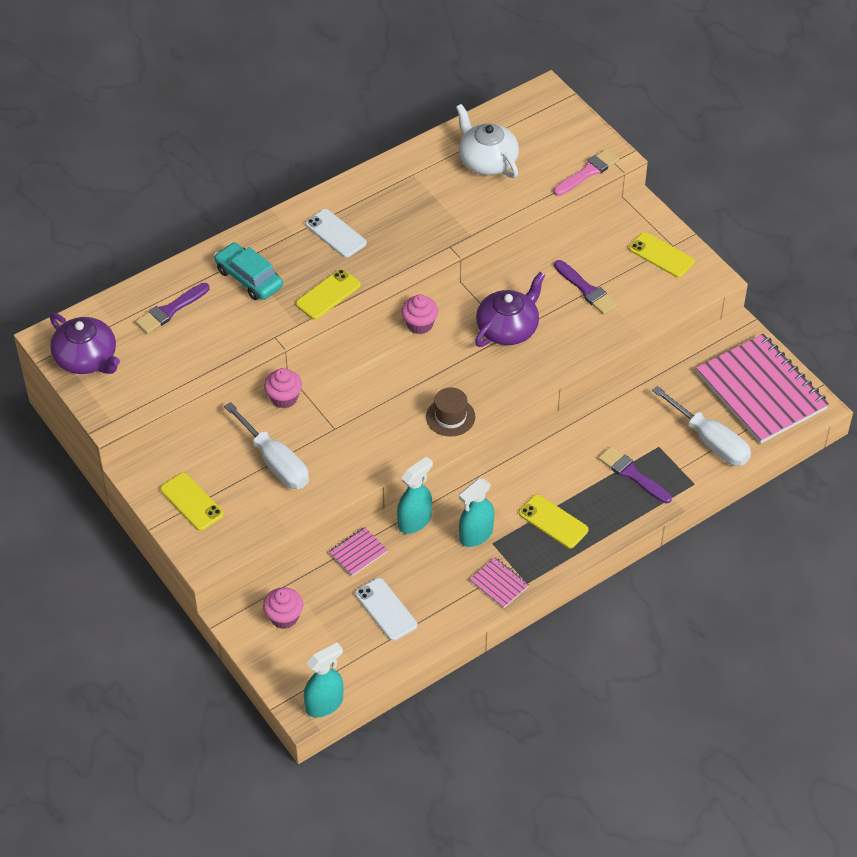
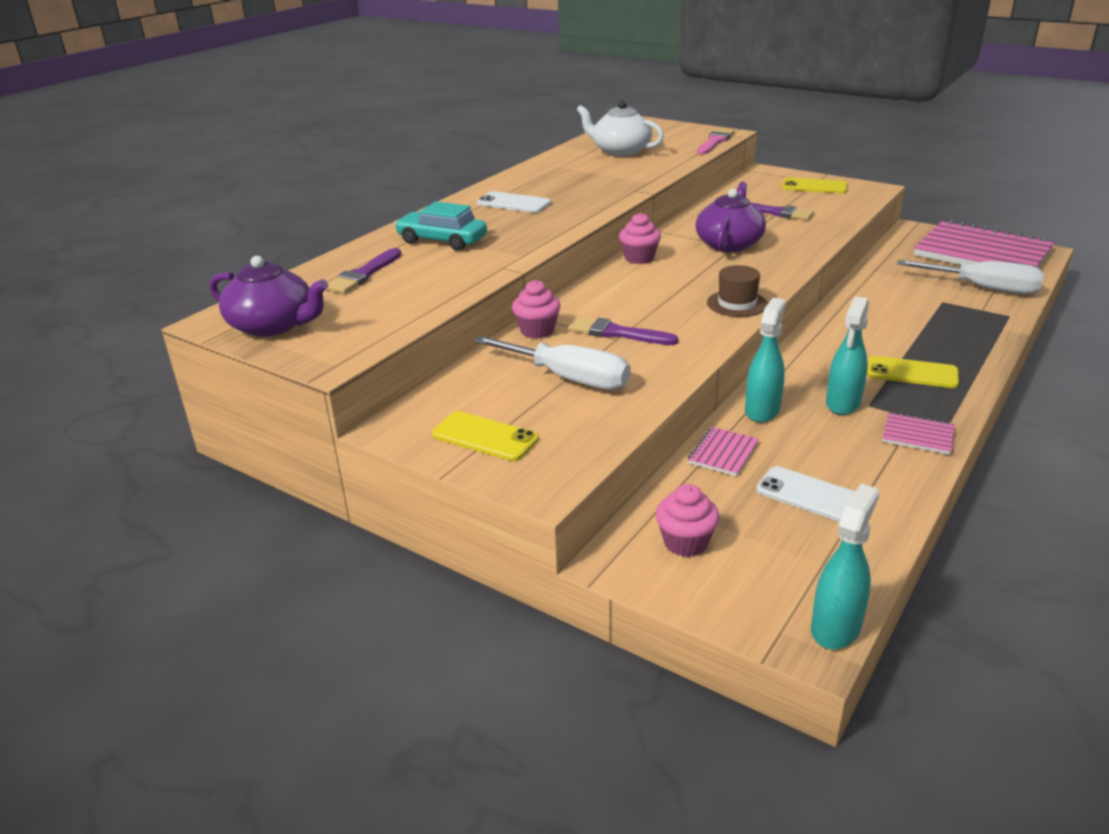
camera: 20 degrees left, 20 degrees down
yellow phone [296,269,361,319] -> none
purple brush [598,446,672,504] -> purple brush moved to [568,316,678,345]

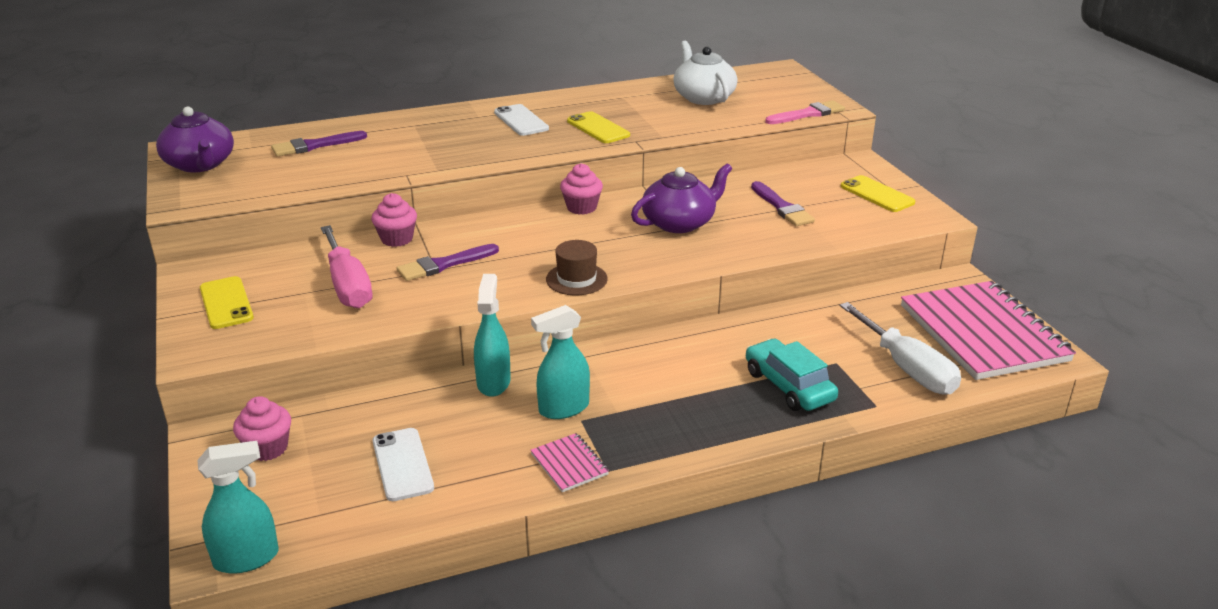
camera: 35 degrees right, 0 degrees up
turquoise car [395,201,487,251] -> turquoise car moved to [746,339,838,411]
white screwdriver [474,336,631,390] -> pink screwdriver [321,225,372,309]
purple brush [568,316,678,345] -> purple brush turned 90 degrees counterclockwise [397,244,499,281]
pink notebook [688,427,759,476] -> none
turquoise spray bottle [745,298,786,422] -> turquoise spray bottle turned 60 degrees counterclockwise [474,274,511,397]
yellow phone [867,356,959,388] -> yellow phone moved to [567,111,630,143]

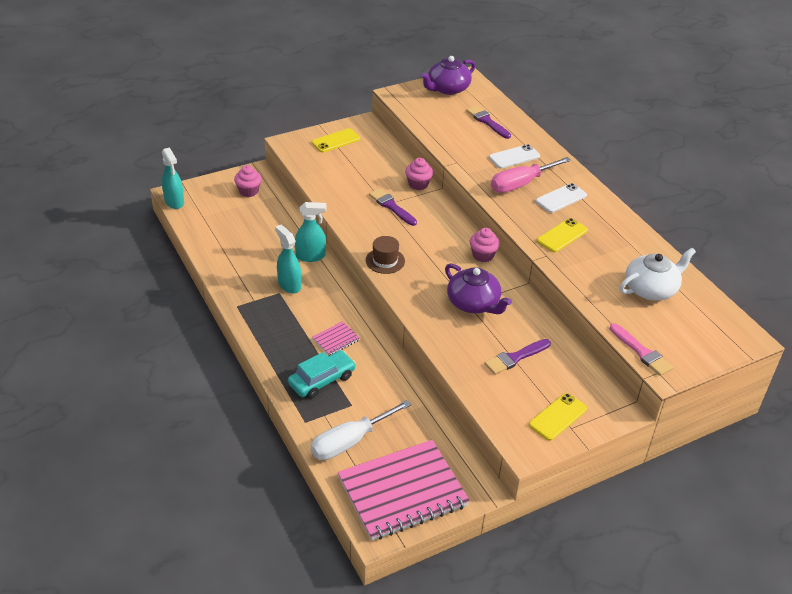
camera: 80 degrees right, 10 degrees up
pink screwdriver [321,225,372,309] -> pink screwdriver moved to [491,157,571,193]
white phone [372,428,434,501] -> white phone moved to [489,144,540,169]
pink notebook [531,433,609,492] -> pink notebook moved to [312,321,360,355]

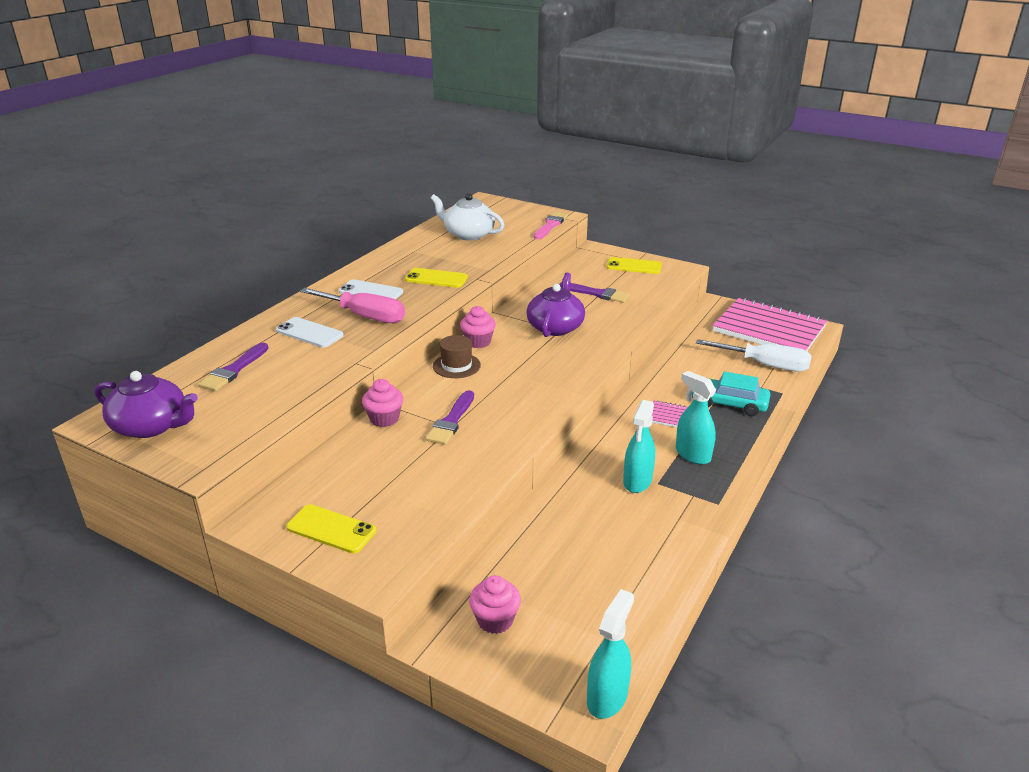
camera: 120 degrees left, 10 degrees down
turquoise spray bottle [295,202,327,262] -> turquoise spray bottle moved to [676,371,716,465]
brown hat [366,236,405,274] -> brown hat moved to [433,335,481,378]

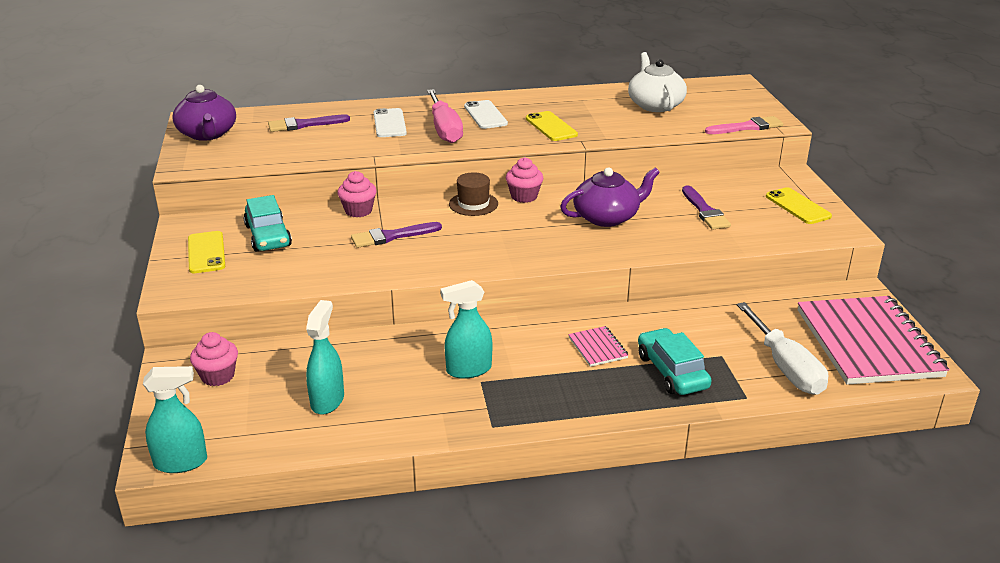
camera: 50 degrees right, 0 degrees up
turquoise spray bottle [676,371,716,465] -> turquoise spray bottle moved to [306,300,344,415]
none -> turquoise car [243,195,292,252]

